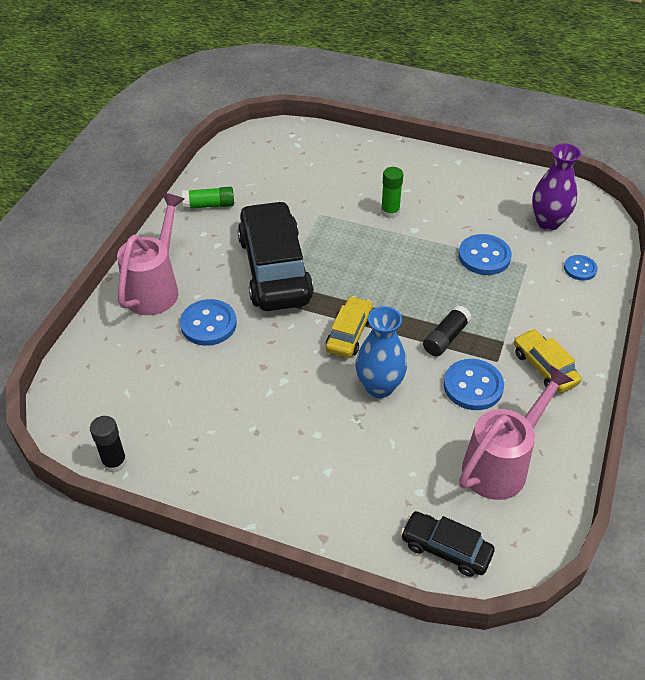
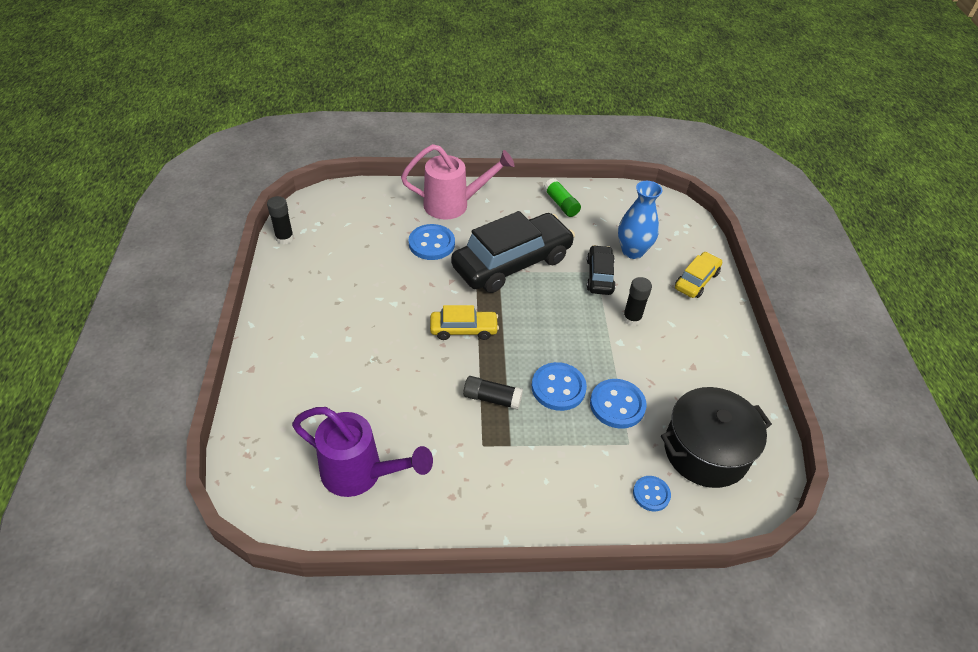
camera: 65 degrees right, 0 degrees up
blue vase [355,306,407,398] -> blue vase moved to [618,181,662,259]
green glue stick [381,167,403,219] -> black glue stick [623,277,652,326]
black car [401,511,495,577] -> black car moved to [587,245,616,295]
blue button [444,359,504,410] -> blue button moved to [532,362,587,411]
pink watering can [459,365,574,500] -> purple watering can [292,407,433,497]
yellow car [514,329,581,393] -> yellow car moved to [675,252,722,298]
purple vase [532,144,581,230] -> black pot [661,387,772,488]

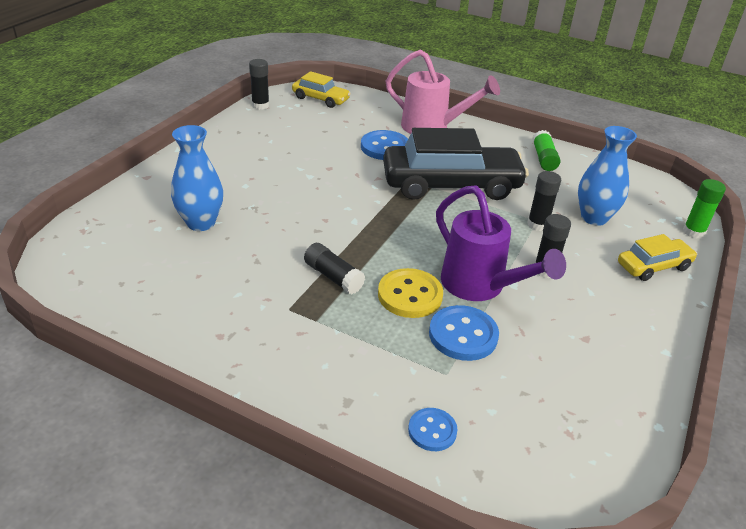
camera: 30 degrees right, 10 degrees down
purple watering can [292,407,433,497] -> purple watering can moved to [436,185,566,301]
yellow car [430,305,499,340] -> yellow car moved to [292,71,351,108]
blue button [532,362,587,411] -> yellow button [378,268,443,318]
black car [587,245,616,295] -> black glue stick [527,171,561,231]
black pot [661,387,772,488] -> none
none -> blue vase [171,125,223,231]
none -> green glue stick [683,179,726,239]

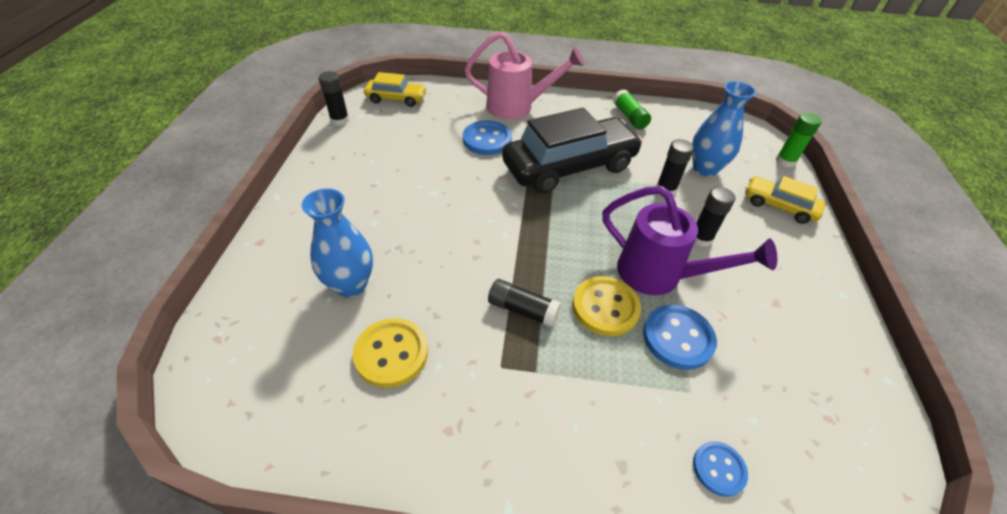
camera: 20 degrees left, 10 degrees up
yellow car [618,234,697,281] -> yellow car turned 105 degrees counterclockwise [745,176,825,224]
none -> yellow button [353,318,428,388]

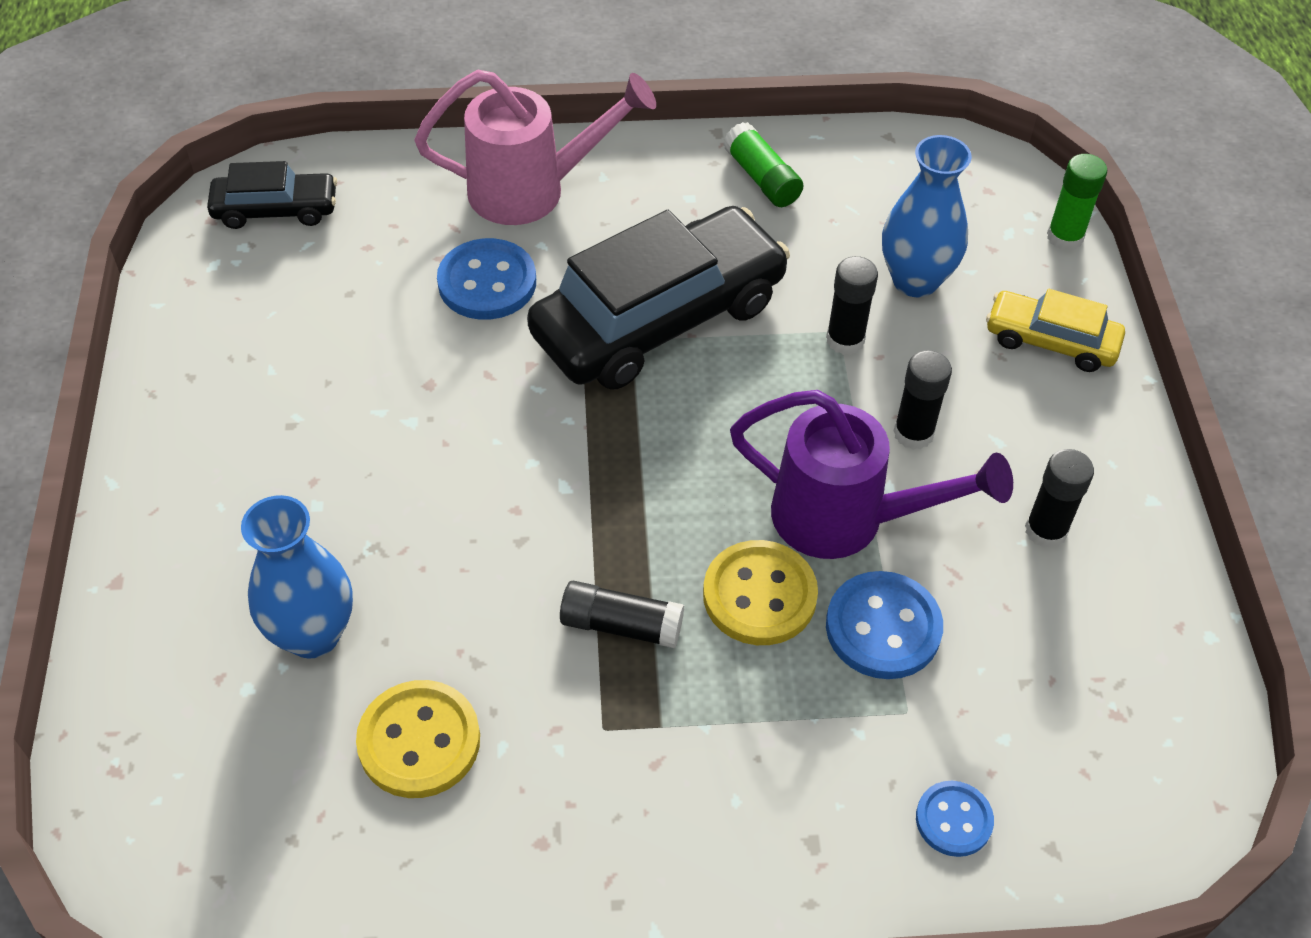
camera: 10 degrees left, 5 degrees up
black glue stick [319,71,349,126] -> black glue stick moved to [1025,449,1094,549]
yellow car [364,72,427,107] -> black car [207,161,337,229]

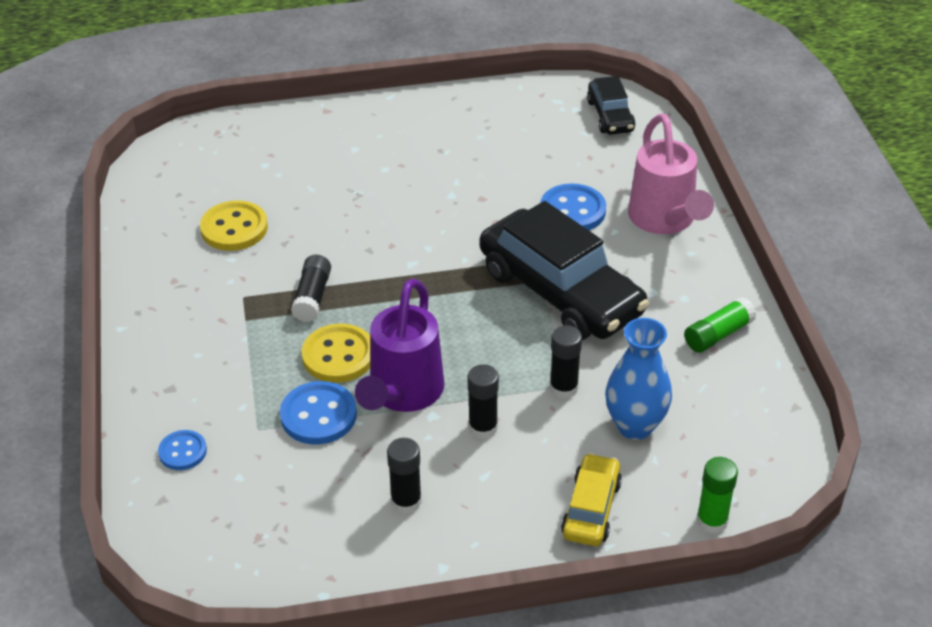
camera: 85 degrees right, 10 degrees down
blue vase [241,495,353,658] -> none

